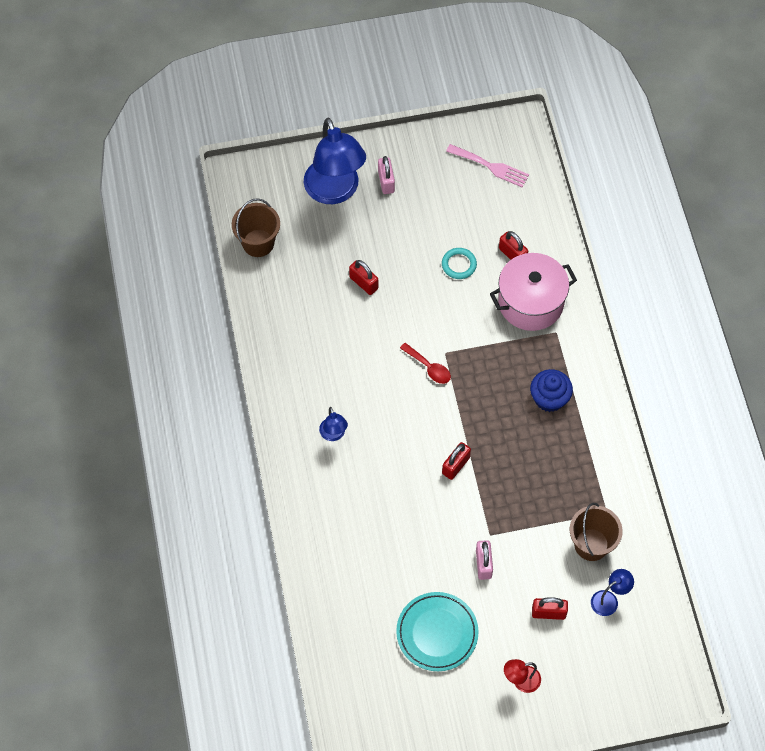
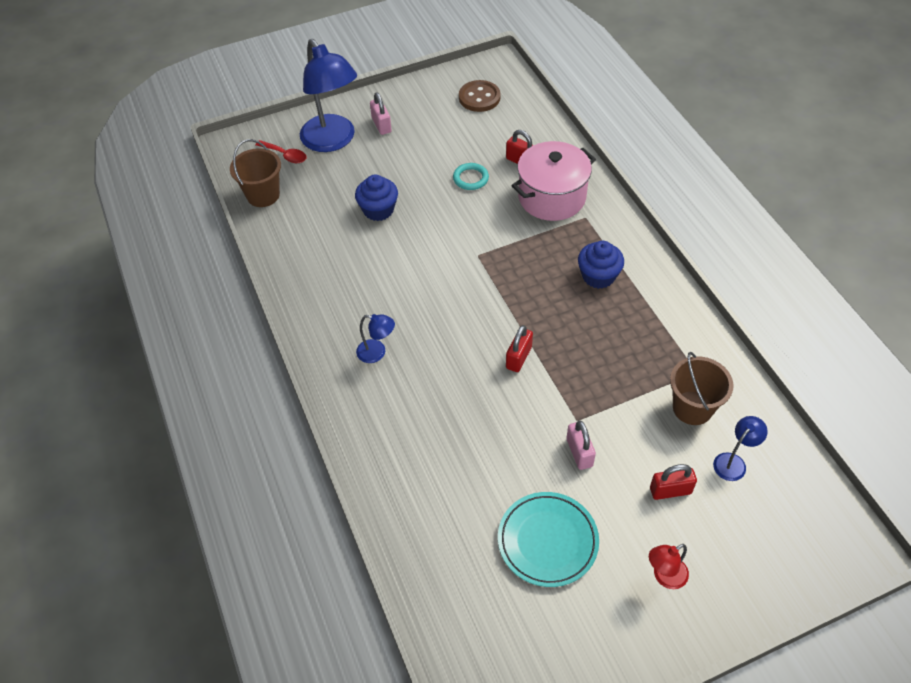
camera: 10 degrees left, 10 degrees down
blue lamp [319,407,348,441] -> blue lamp turned 45 degrees counterclockwise [356,314,395,363]
red padlock [349,260,378,295] -> blue cupcake [355,174,398,221]
red spoon [400,343,451,384] -> red spoon moved to [255,140,306,163]
pink fork [446,144,529,188] -> brown button [459,80,501,112]

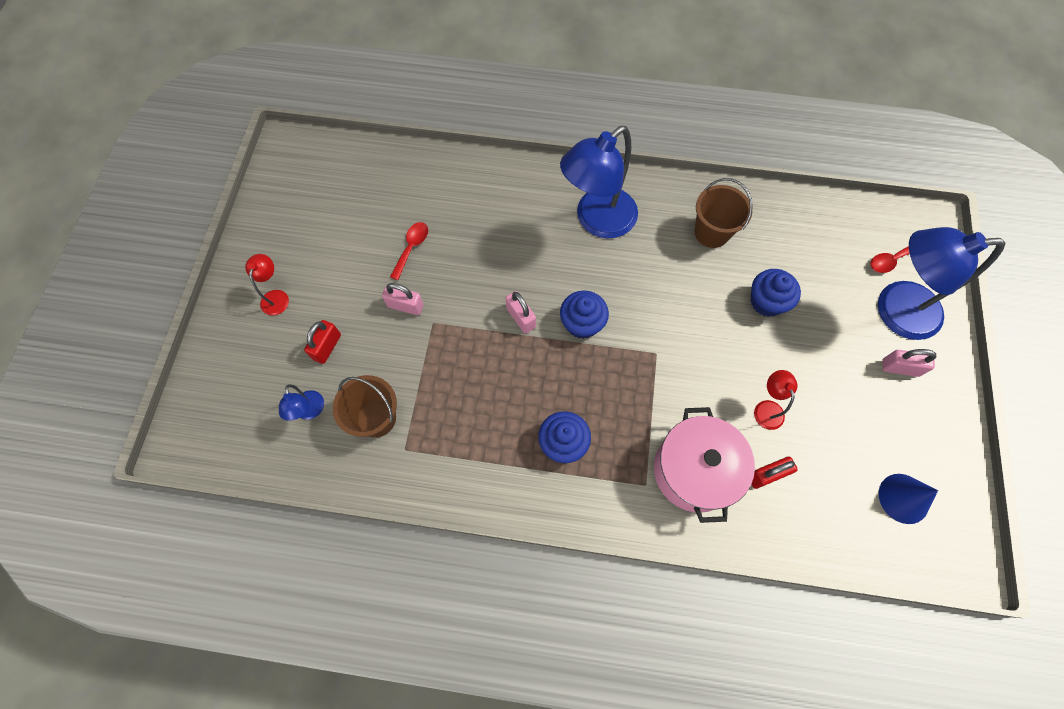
camera: 120 degrees right, 15 degrees up
brown bucket [230,139,281,207] -> brown bucket moved to [694,178,753,248]
blue lamp [356,314,395,363] -> blue lamp [560,126,638,238], size x2.27
turquoise ring [453,163,489,190] -> red lamp [754,370,797,430]
brown button [459,80,501,112] -> blue cone [879,474,938,524]
turquoise plate [498,492,599,587] -> none
red padlock [506,325,533,372] -> pink padlock [506,291,536,333]
none -> red spoon [390,222,428,280]
none -> blue cupcake [560,290,609,339]

